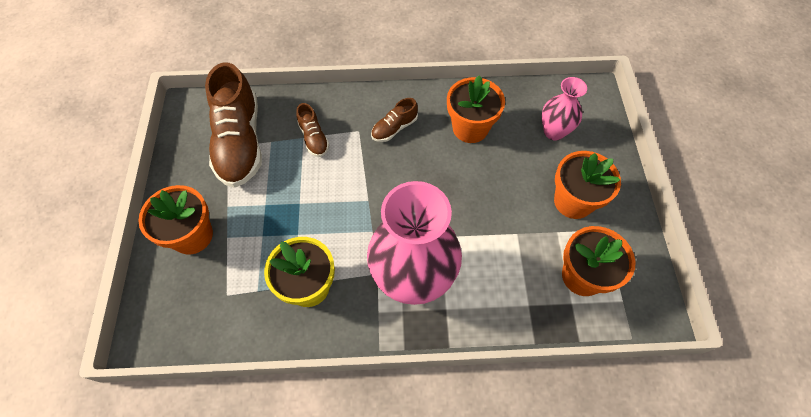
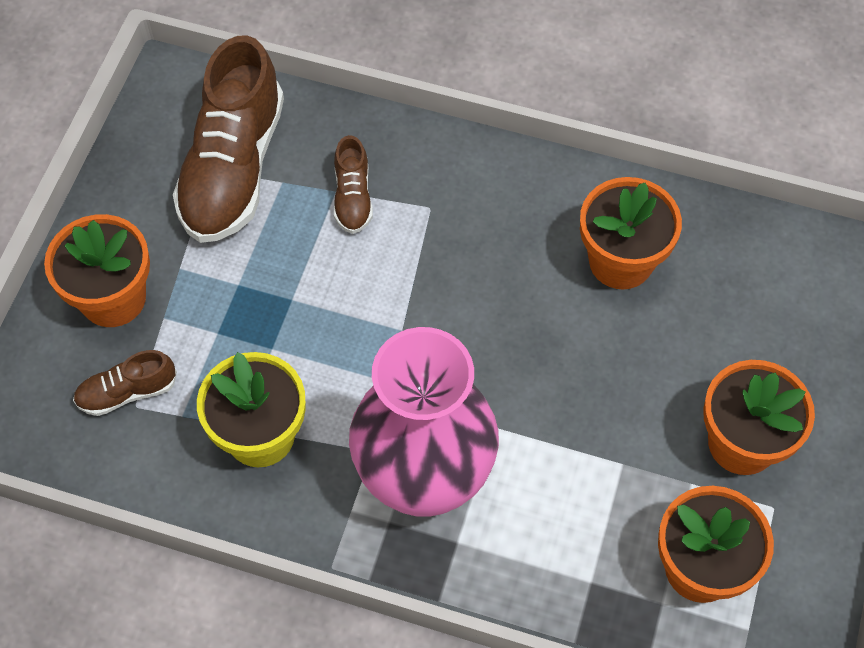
camera: 20 degrees right, 0 degrees up
brown shoe [371,98,418,142] -> brown shoe moved to [73,350,177,416]
pink vase [542,77,587,140] -> none

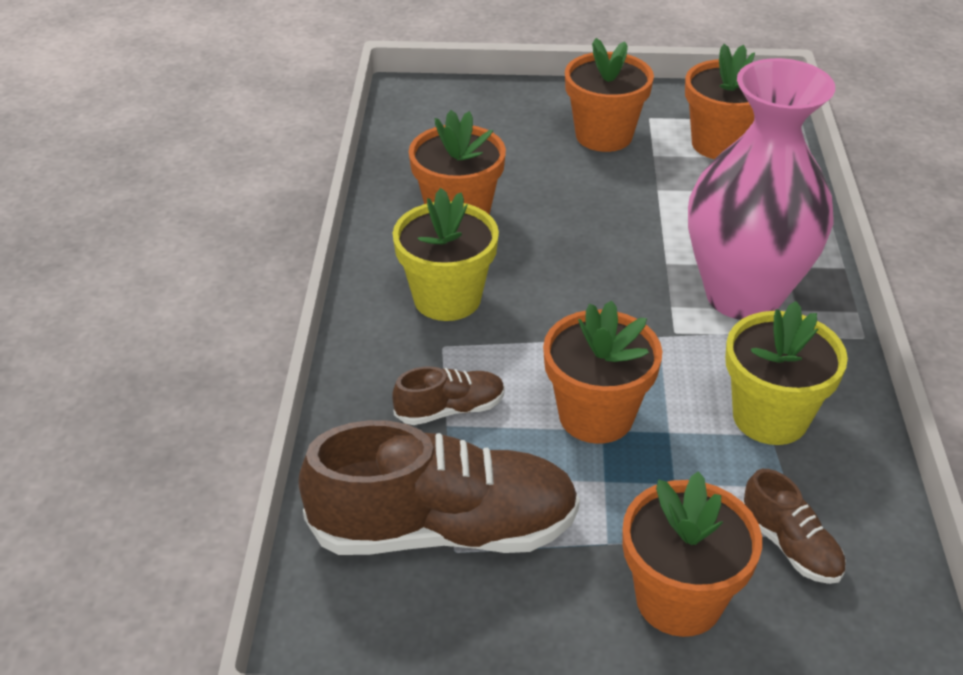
camera: 105 degrees left, 20 degrees down
none -> yellow flower pot [393,188,499,321]
none -> orange flower pot [543,300,662,444]

